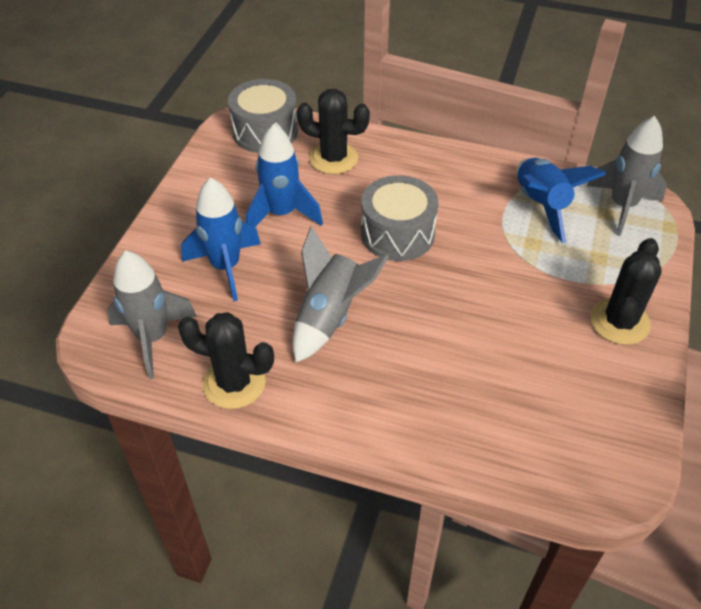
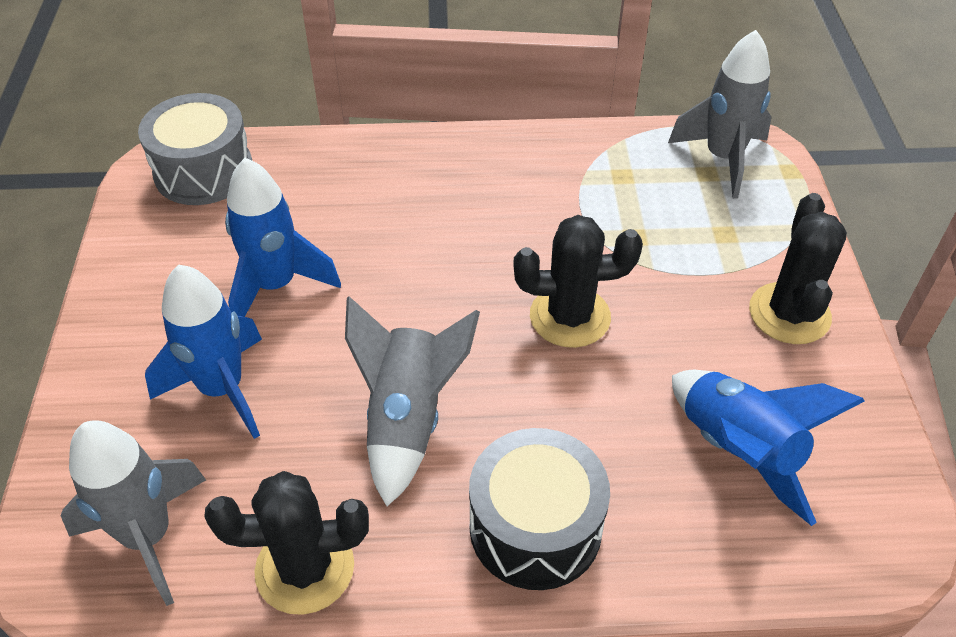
camera: 20 degrees left, 0 degrees up
black cactus [297,89,370,174] -> black cactus moved to [513,215,643,348]
grey drum [361,175,439,261] -> none
blue rocket [517,158,606,243] -> blue rocket moved to [672,370,865,526]
none -> black drum [469,428,610,590]

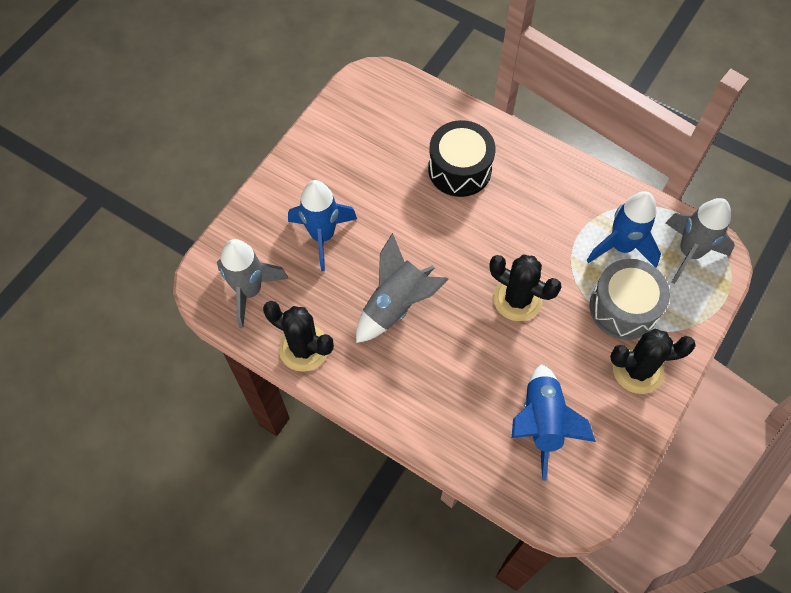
camera: 35 degrees right, 15 degrees up
grey drum [138,93,252,205] -> grey drum moved to [590,259,670,340]
blue rocket [225,158,341,317] -> blue rocket moved to [586,191,661,267]
black drum [469,428,610,590] -> black drum moved to [428,120,496,197]
black cactus [749,193,847,344] -> black cactus turned 45 degrees clockwise [610,329,696,394]

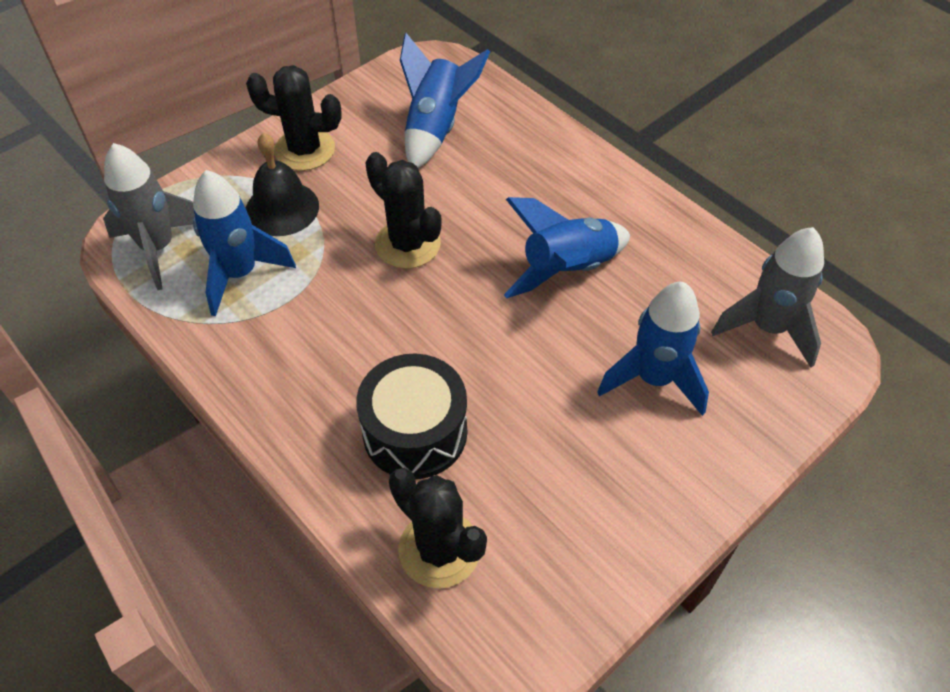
camera: 165 degrees left, 10 degrees down
black cactus [263,301,334,372] -> black cactus moved to [389,468,487,588]
grey rocket [356,233,449,343] -> blue rocket [504,197,630,298]
grey drum [590,259,670,340] -> black bell [246,133,319,236]

